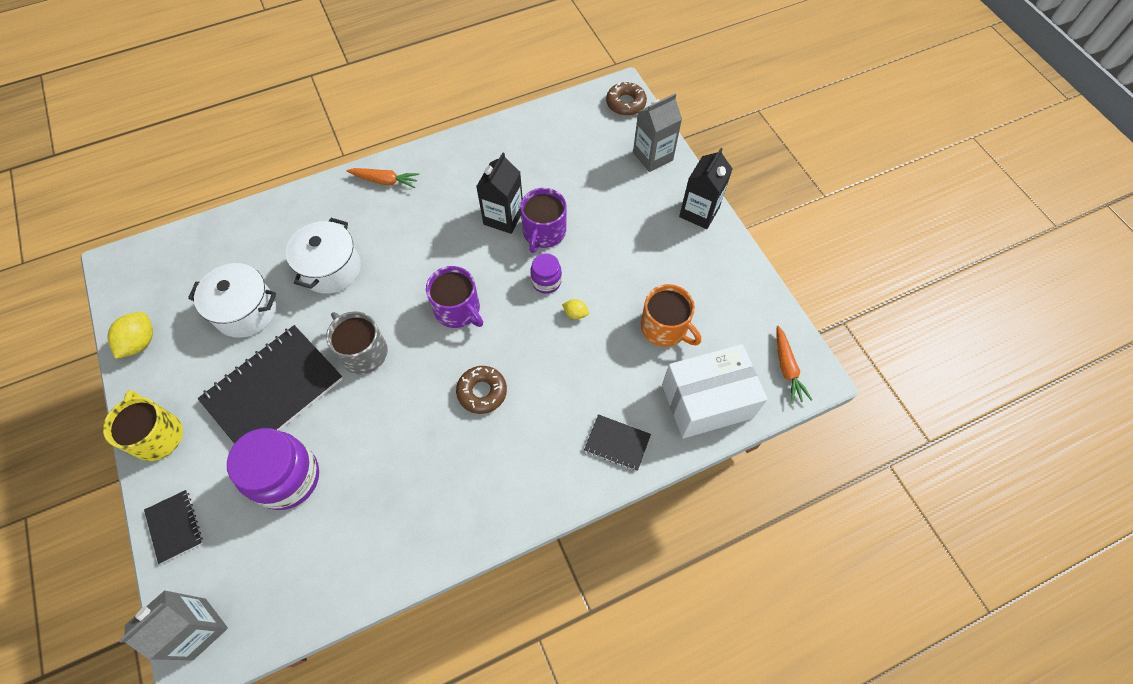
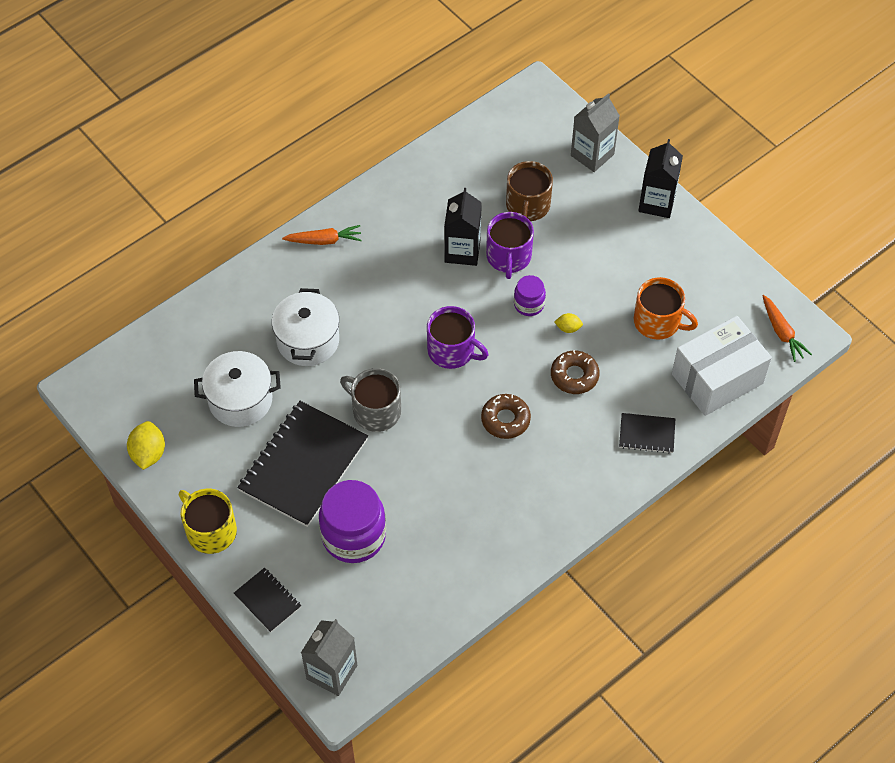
camera: 15 degrees left, 5 degrees down
brown donut [606,81,647,116] -> brown donut moved to [551,350,600,394]
none -> brown mug [506,161,553,221]

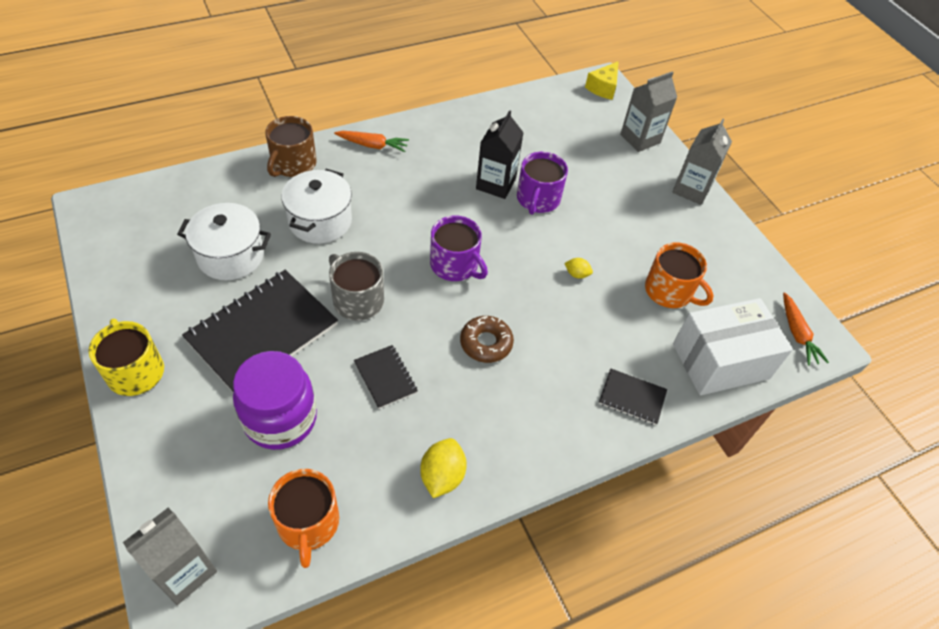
camera: 10 degrees right, 5 degrees down
yellow lemon [127,421,165,470] -> yellow lemon moved to [420,438,467,498]
black notebook [234,568,301,632] -> black notebook moved to [354,345,418,409]
brown mug [506,161,553,221] -> brown mug moved to [265,116,316,177]
purple jar [514,275,546,316] -> none
brown donut [551,350,600,394] -> none
black carton [638,139,683,218] -> grey carton [672,119,732,205]
none -> orange mug [268,469,339,568]
none -> yellow cheese [585,61,619,100]

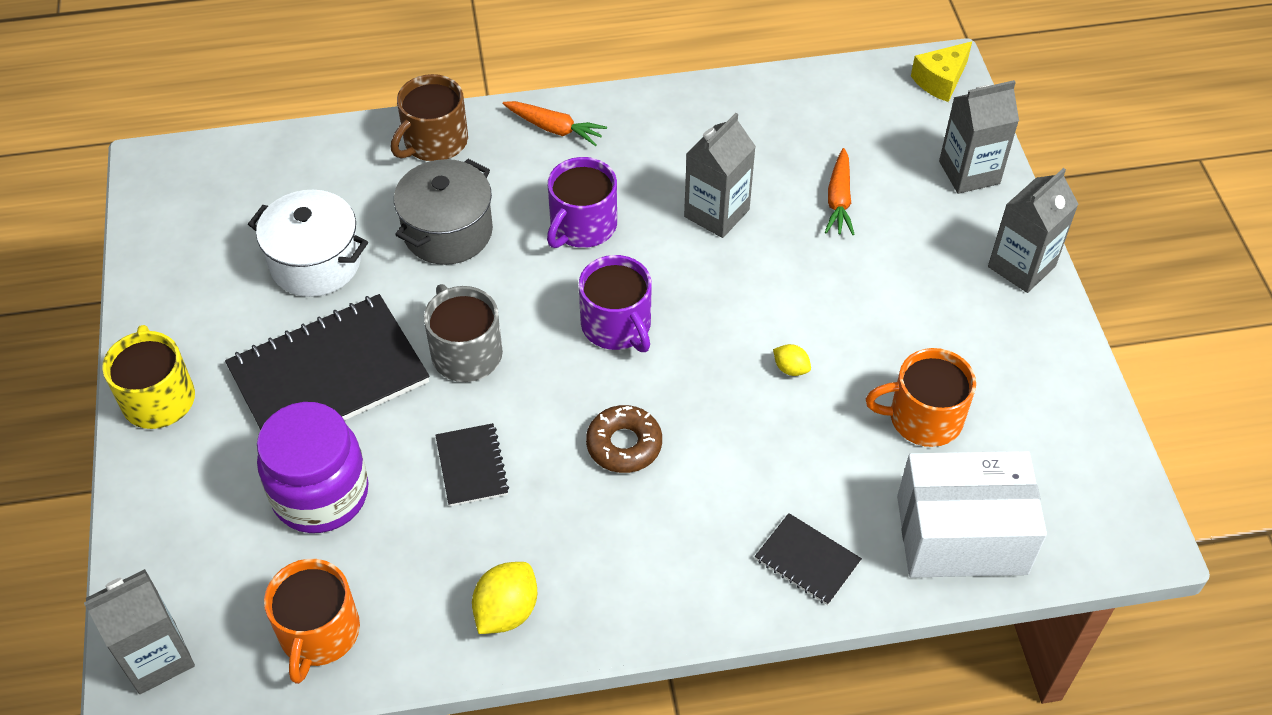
camera: 20 degrees right, 0 degrees up
white pot [281,169,352,244] -> grey pot [394,159,493,265]
black carton [476,110,524,199] -> grey carton [684,113,756,238]
purple mug [517,152,568,215] -> purple mug moved to [547,157,617,248]
orange mug [645,242,714,308] -> orange mug turned 120 degrees clockwise [866,348,976,447]
orange carrot [783,292,829,365] -> orange carrot moved to [825,148,855,235]

